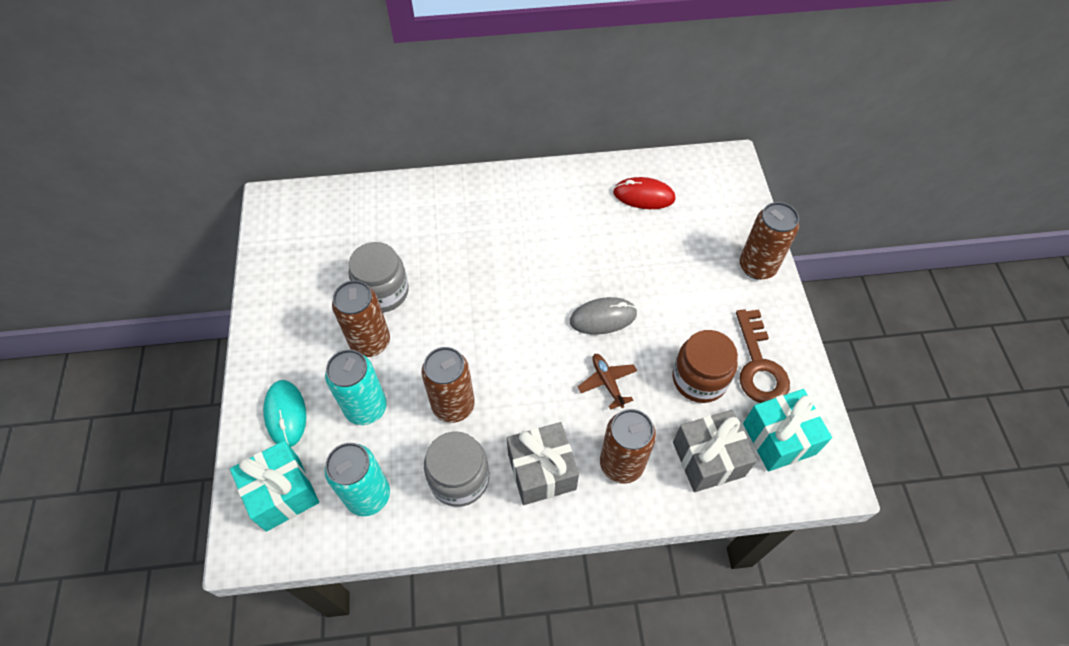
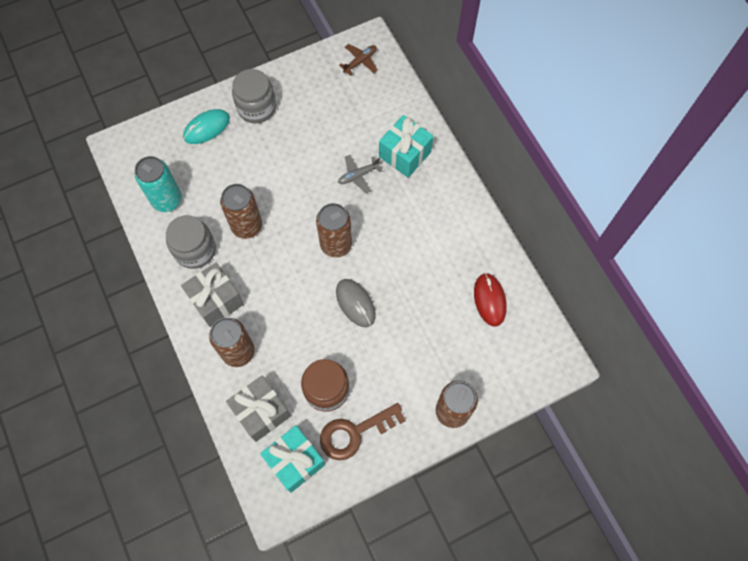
camera: 70 degrees right, 10 degrees up
turquoise gift [230,440,319,532] -> turquoise gift moved to [379,115,433,178]
turquoise can [325,350,387,425] -> none
brown can [332,280,390,357] -> brown can moved to [316,203,352,258]
grey jar [348,242,409,312] -> grey jar moved to [232,69,276,123]
brown plane [578,354,637,410] -> brown plane moved to [339,44,378,76]
none -> grey plane [338,155,382,193]

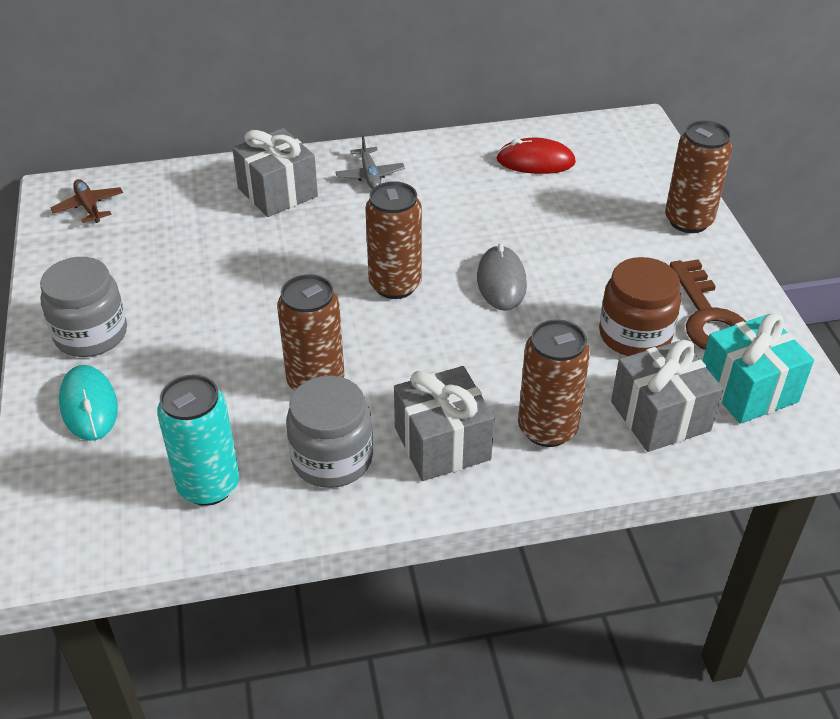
camera: 75 degrees left, 25 degrees down
grey mouse [336,279,376,327] -> grey mouse turned 75 degrees counterclockwise [477,243,527,311]
grey plane [338,155,382,193] -> grey plane moved to [335,135,405,189]
turquoise gift [379,115,433,178] -> grey gift [232,128,318,217]

